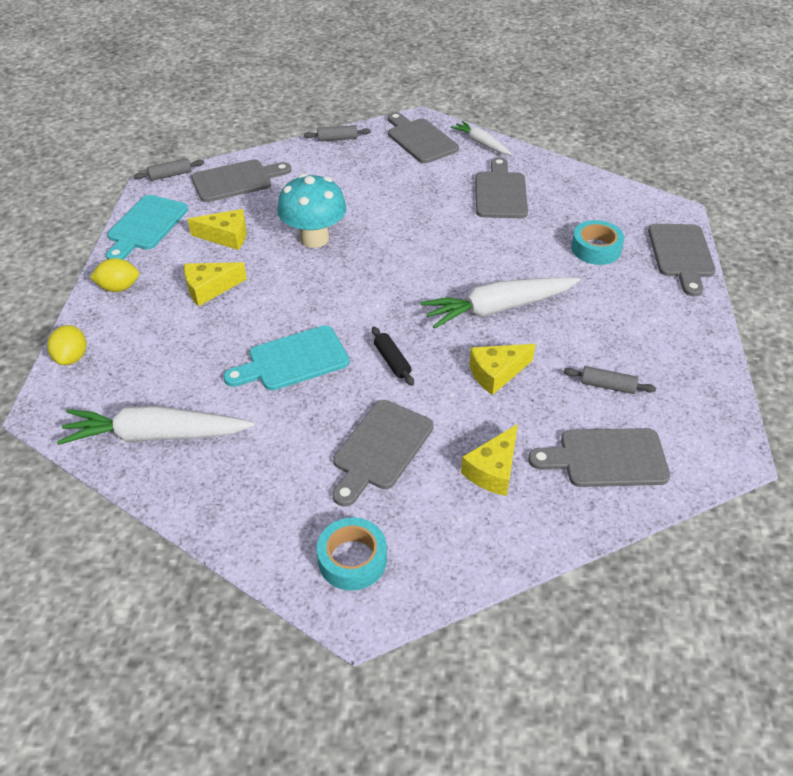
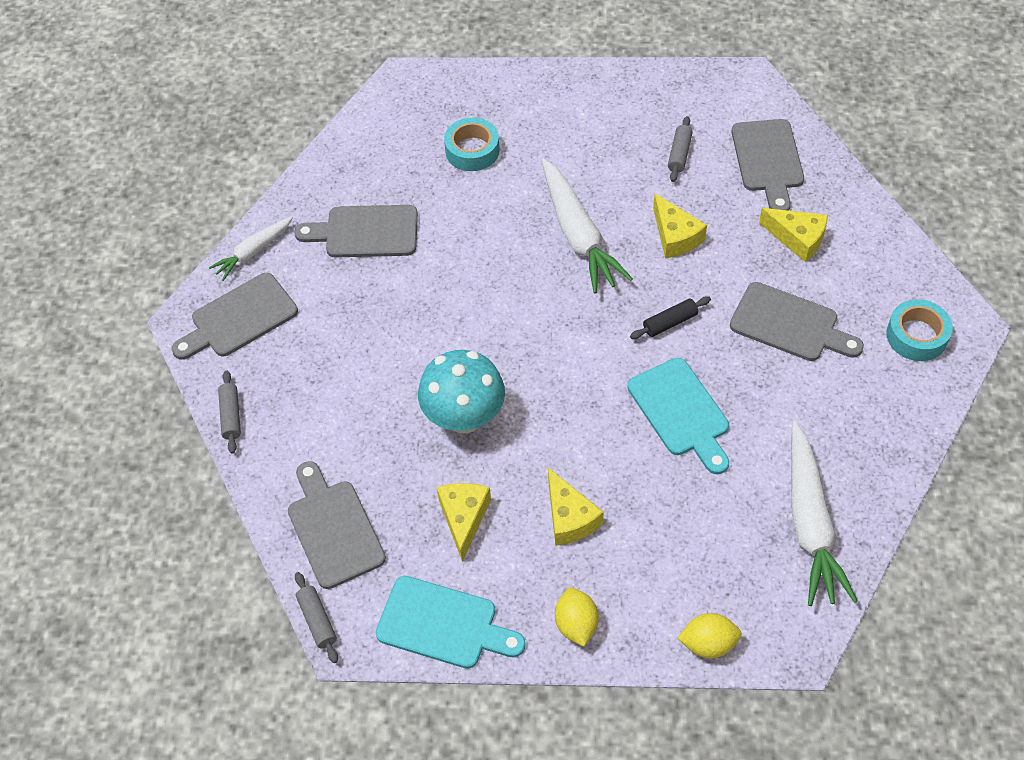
camera: 90 degrees left, 10 degrees up
grey cutting board [648,224,716,297] -> none

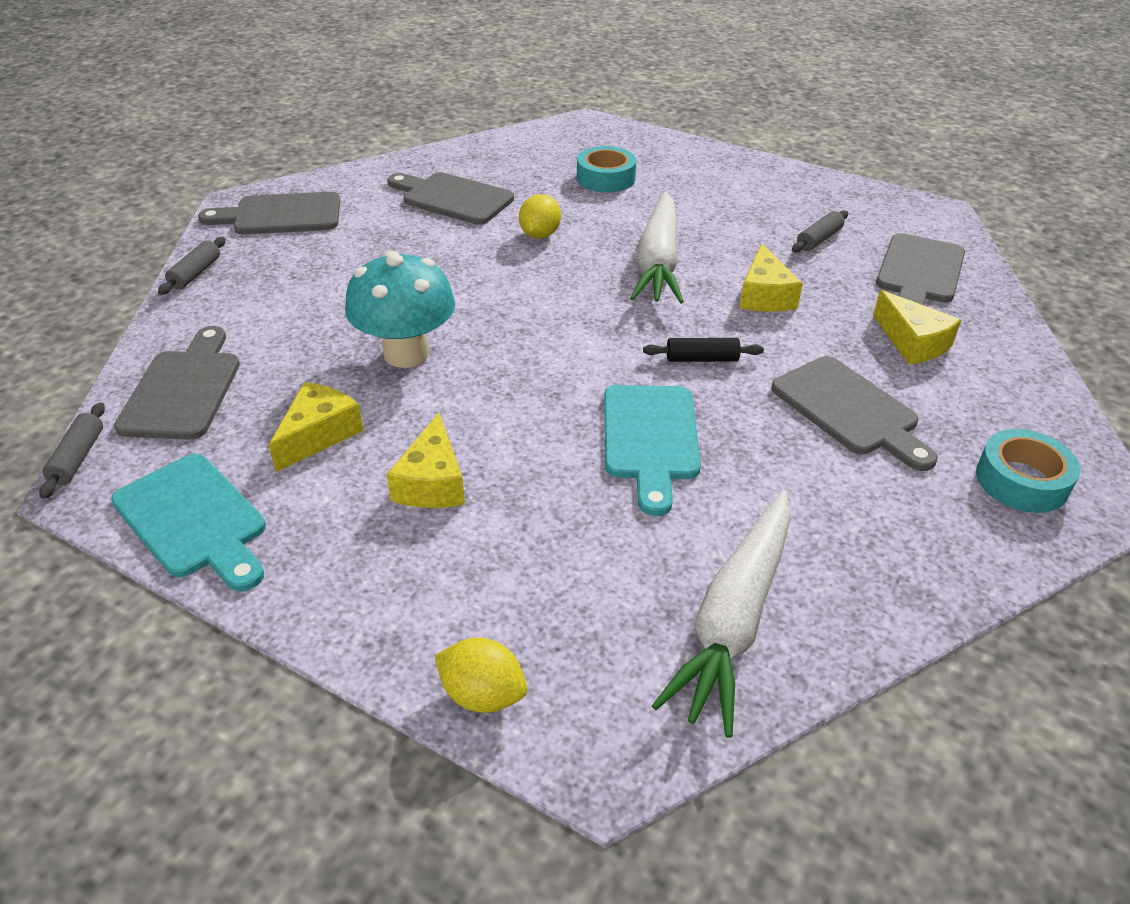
camera: 25 degrees right, 15 degrees down
white carrot [209,216,293,281] -> none
yellow lemon [555,588,599,647] -> yellow lemon moved to [519,194,561,239]

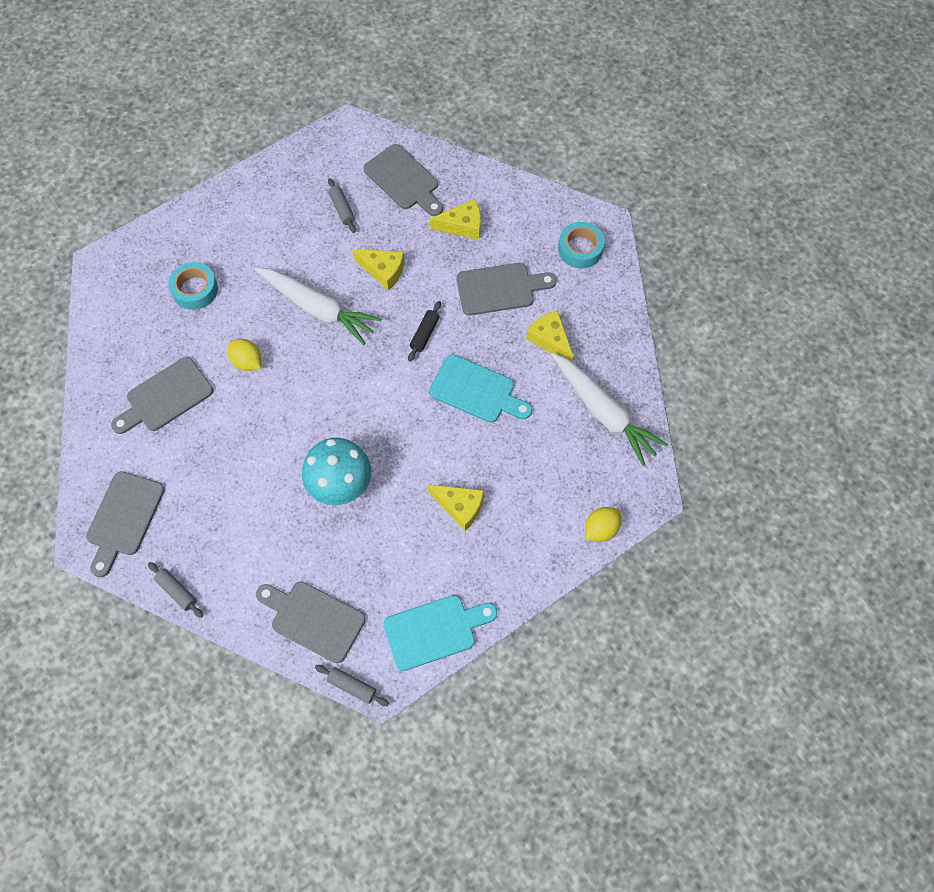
camera: 65 degrees left, 25 degrees up
yellow cheese [269,382,363,472] -> yellow cheese moved to [526,310,573,361]

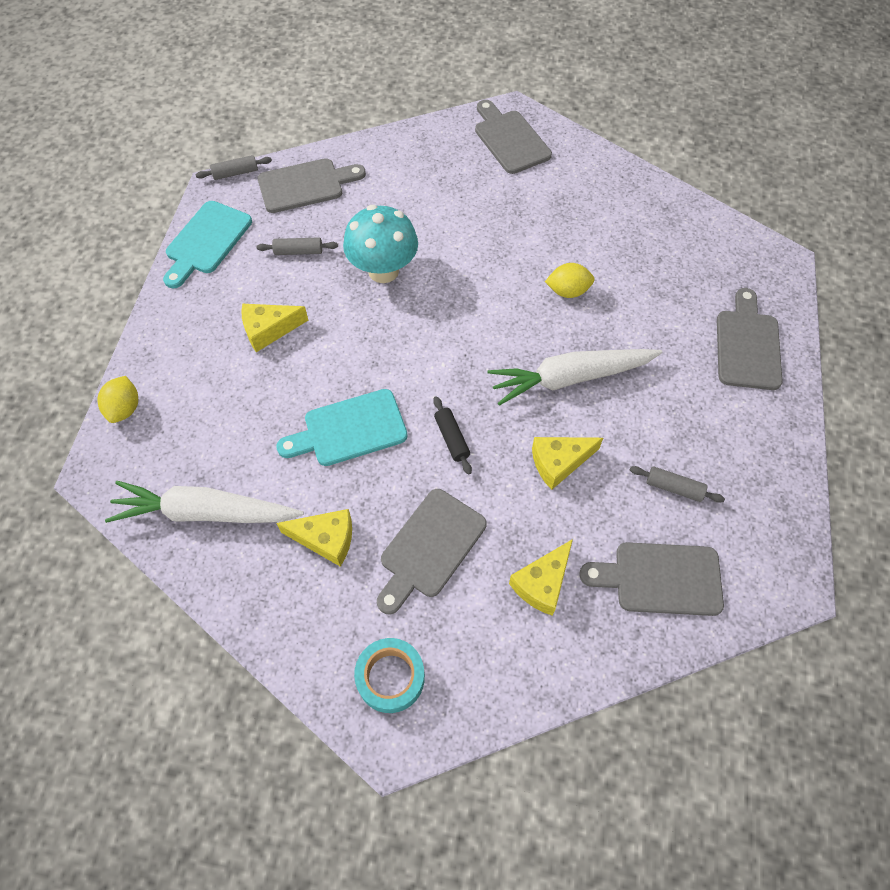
camera: 135 degrees right, 5 degrees down
grey cutting board [111,357,213,434] -> grey cutting board moved to [717,288,783,390]
grey rolling pin [148,562,203,618] -> grey rolling pin moved to [256,237,338,255]
turquoise tape [168,262,218,310] -> none

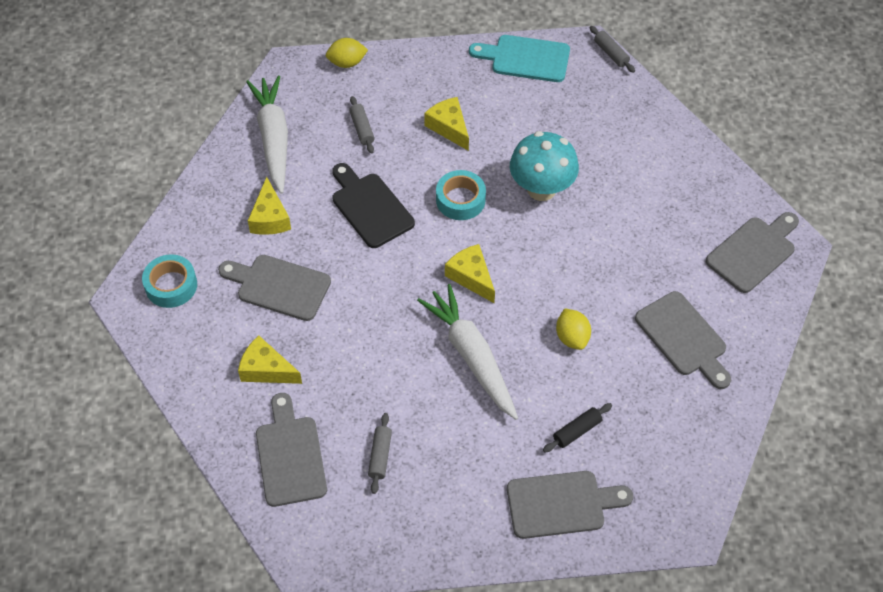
camera: 75 degrees right, 5 degrees down
grey rolling pin [256,237,338,255] -> grey rolling pin moved to [349,96,375,153]
grey cutting board [257,158,366,213] -> grey cutting board moved to [635,291,731,389]
turquoise cutting board [276,389,408,466] -> black cutting board [332,163,415,248]
black rolling pin [433,396,472,475] -> black rolling pin moved to [543,403,612,452]
yellow cheese [532,437,603,490] -> yellow cheese moved to [445,244,495,303]
none -> turquoise tape [436,170,486,220]

